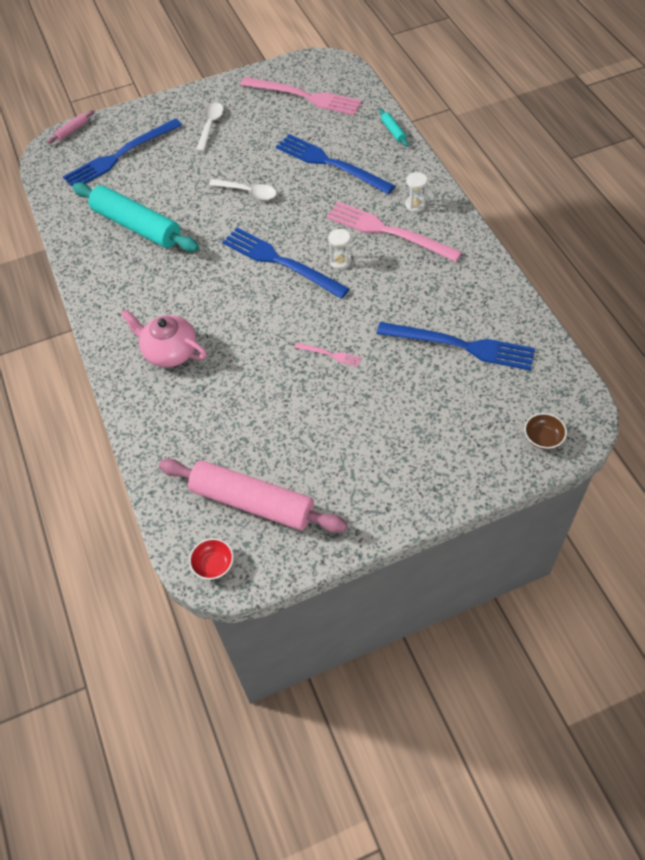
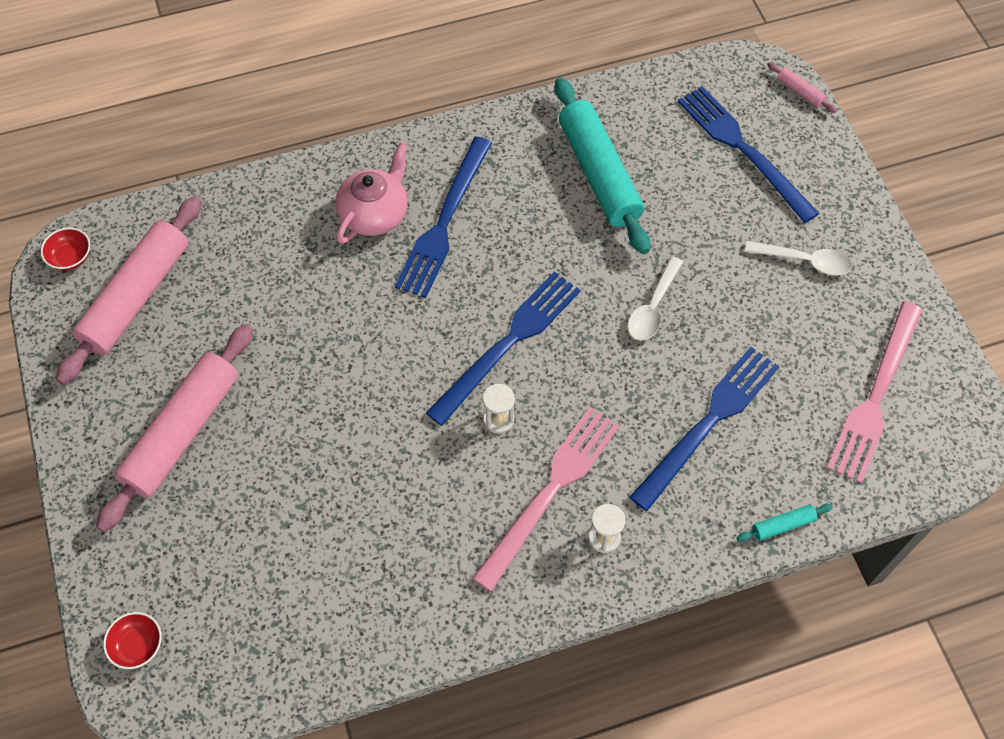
camera: 90 degrees right, 5 degrees up
turquoise rolling pin [73,183,199,252] -> turquoise rolling pin turned 60 degrees counterclockwise [555,77,650,254]
pink fork [294,343,362,367] -> none
blue fork [377,322,535,371] -> blue fork moved to [395,137,492,298]
brown bowl [524,413,567,450] -> red bowl [103,612,162,669]
none -> pink rolling pin [96,324,253,532]

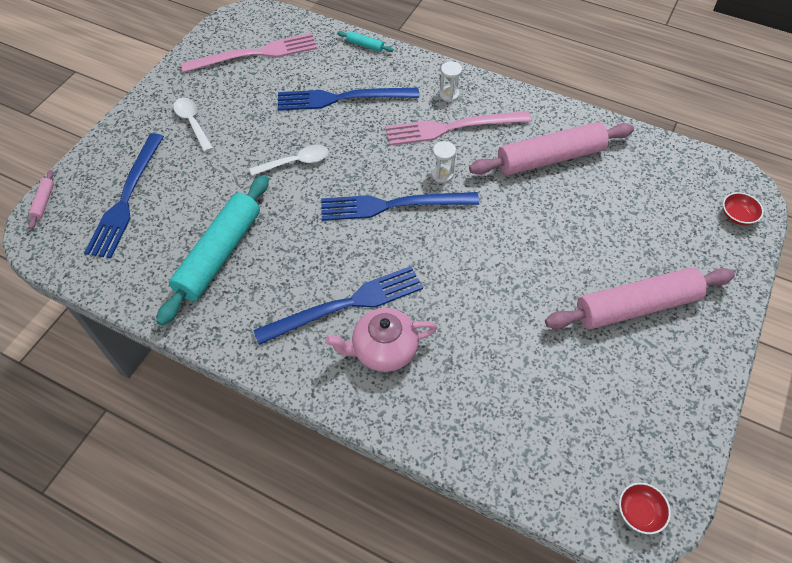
camera: 135 degrees left, 5 degrees down
pink rolling pin [56,196,202,385] -> pink rolling pin moved to [469,122,634,175]

